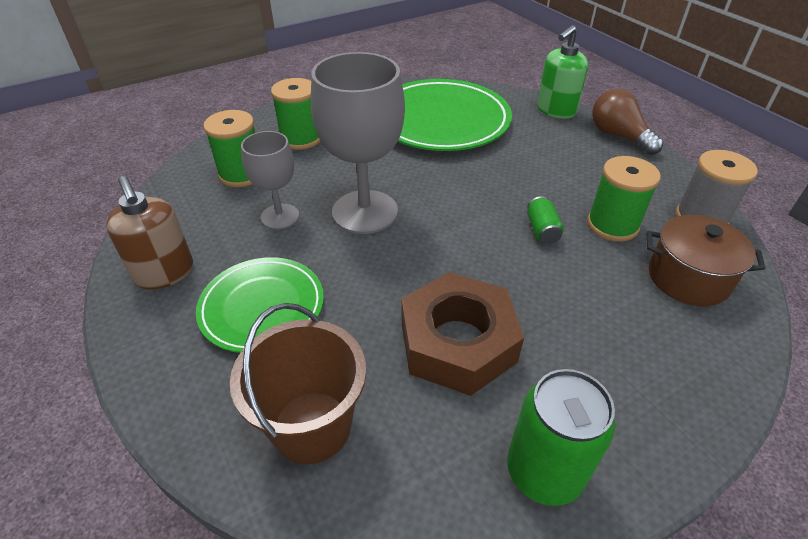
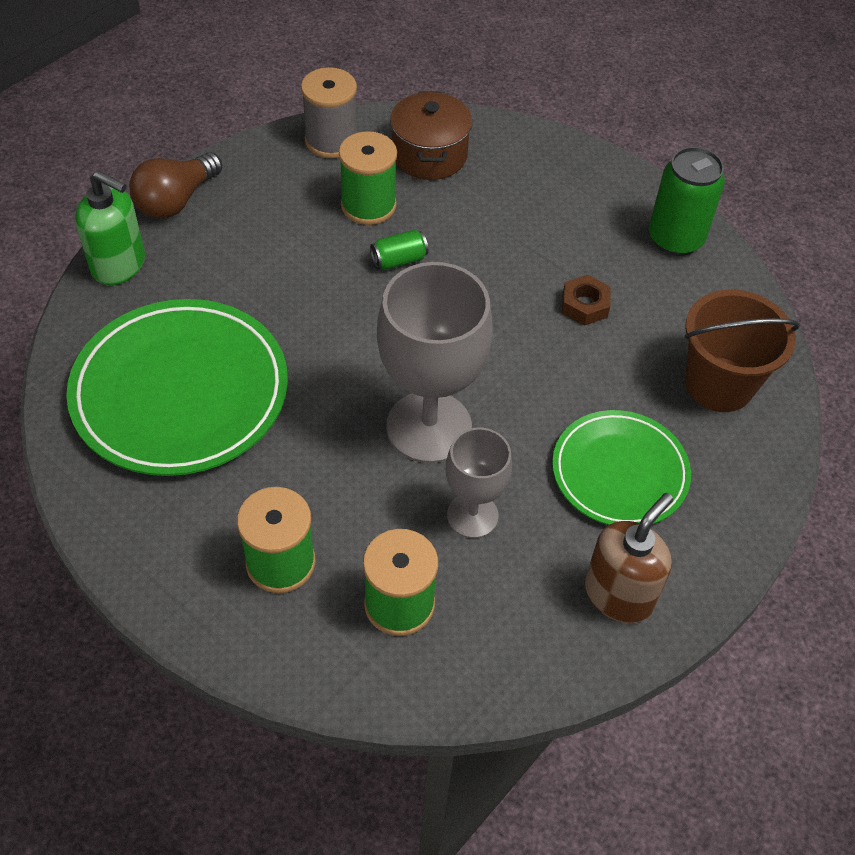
camera: 110 degrees left, 10 degrees up
brown nut [402,272,524,396] -> brown nut [562,275,611,326], size x0.45

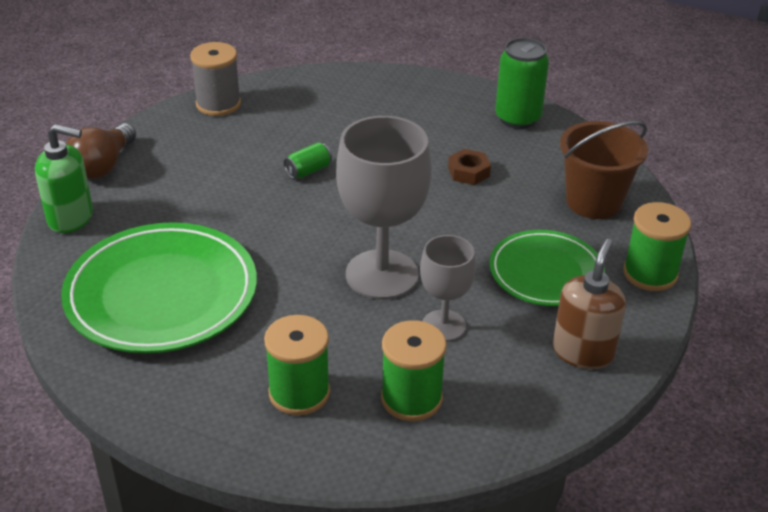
camera: 15 degrees left, 15 degrees down
green spool [339,131,397,225] -> green spool moved to [623,202,691,291]
brown pot [390,91,472,180] -> none

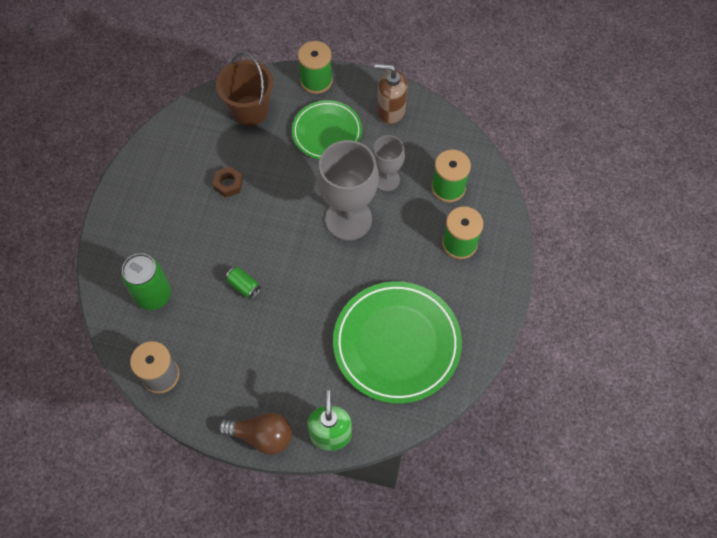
camera: 100 degrees left, 25 degrees up
green can [495,38,549,129] -> green can moved to [121,253,171,310]

